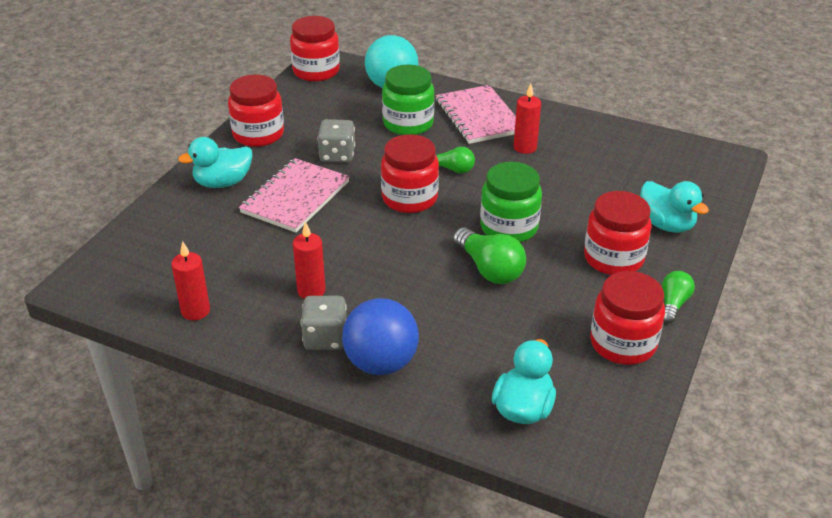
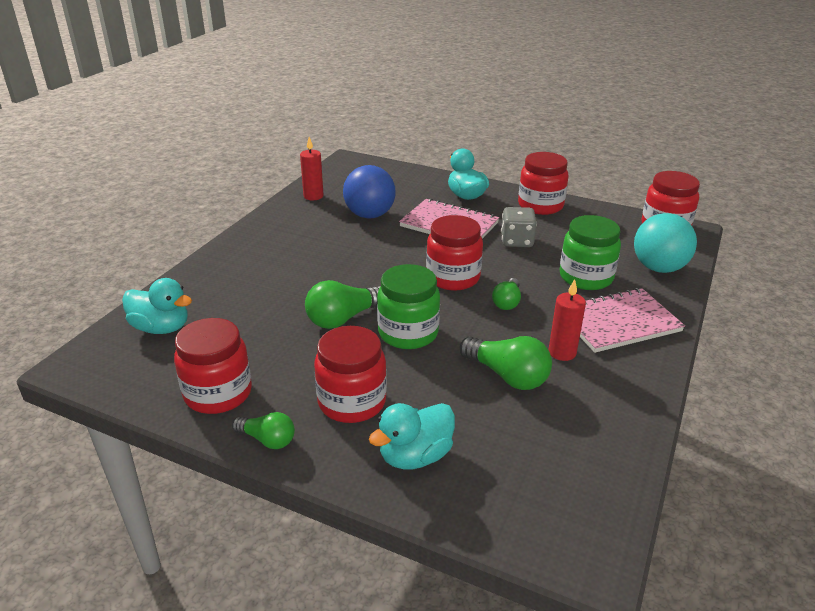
camera: 90 degrees right, 5 degrees down
red candle [293,221,325,299] -> none
grey dice [301,296,347,350] -> none
blue ball [342,298,419,375] -> blue ball moved to [343,165,396,218]
none -> green light bulb [460,336,552,390]

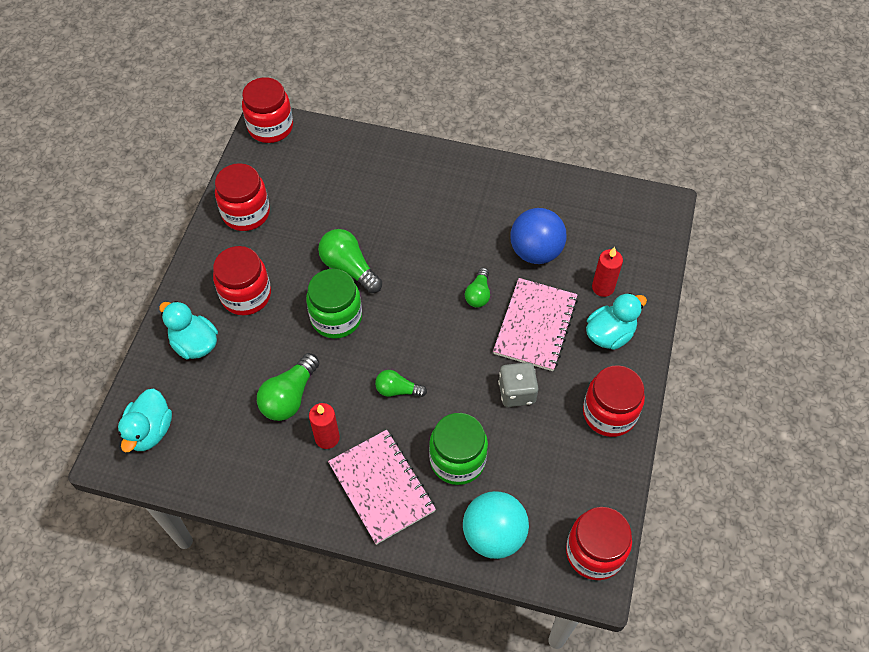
camera: 80 degrees right, 25 degrees up
turquoise duck [122,278,192,334] -> turquoise duck moved to [118,389,172,453]
green light bulb [232,412,295,449] -> green light bulb moved to [465,268,490,308]
red candle [300,137,324,200] -> red candle moved to [592,247,623,297]
red jar [426,215,483,291] -> red jar moved to [242,77,293,143]

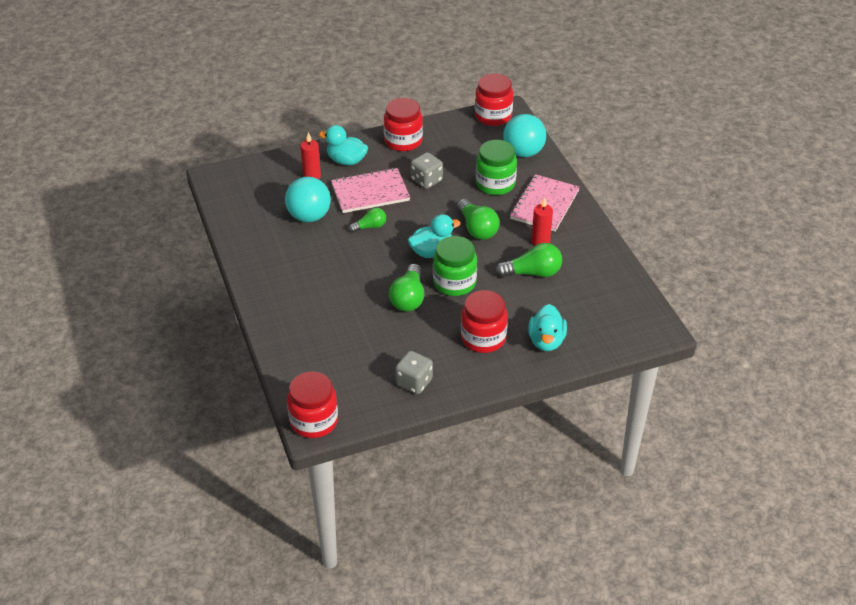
camera: 125 degrees left, 15 degrees down
turquoise duck [118,389,172,453] -> turquoise duck moved to [408,214,461,258]
red jar [215,163,270,231] -> grey dice [395,351,433,394]
green light bulb [375,370,427,397] -> green light bulb [457,199,500,240], size x1.62
blue ball [510,208,567,264] -> turquoise ball [285,177,331,222]

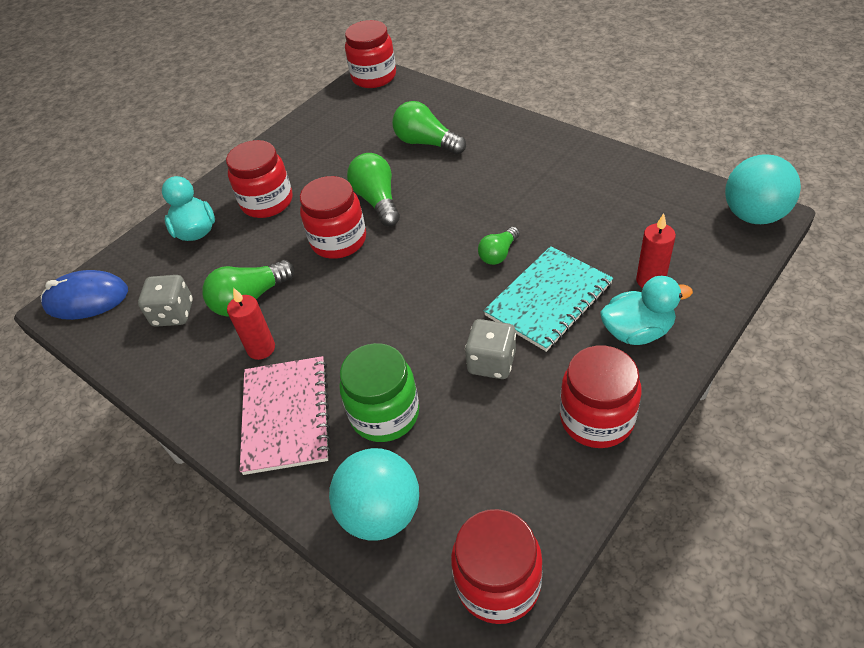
camera: 155 degrees right, 5 degrees up
turquoise ball [285,177,331,222] -> turquoise ball moved to [725,154,801,224]
pink notebook [331,168,410,213] -> turquoise notebook [483,246,613,352]
grey dice [395,351,433,394] -> grey dice moved to [138,275,193,327]
turquoise duck [408,214,461,258] -> none
green jar [433,236,477,296] -> red jar [300,176,366,259]
green light bulb [457,199,500,240] -> green light bulb moved to [392,101,466,155]
none -> blue mouse [41,270,128,320]

